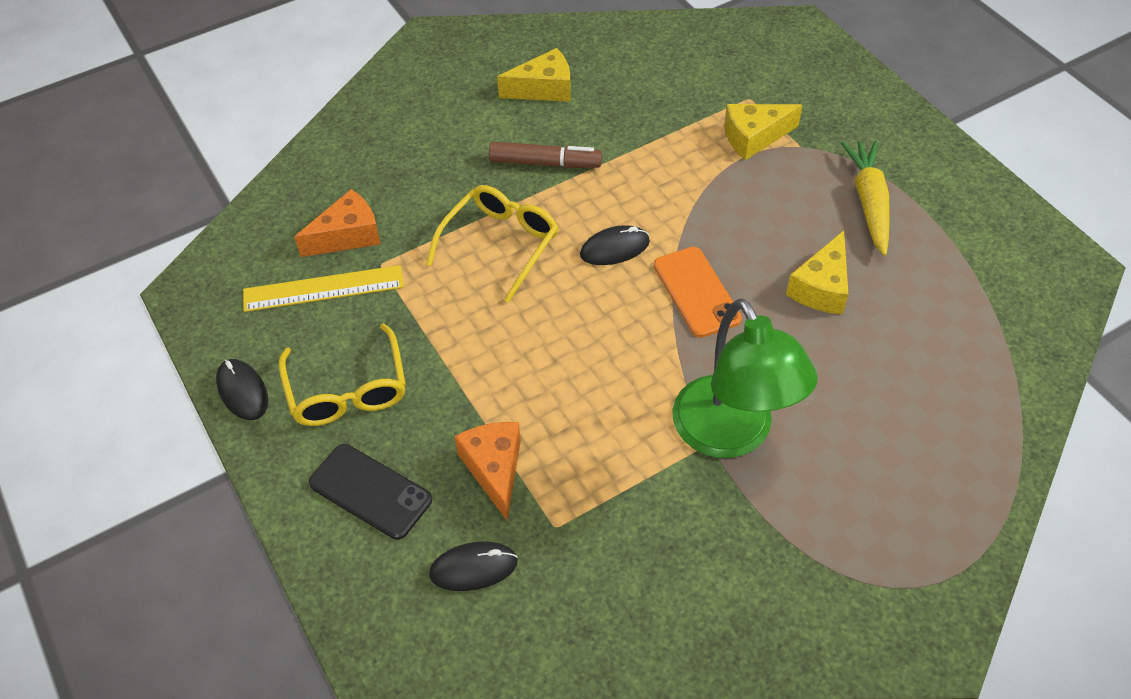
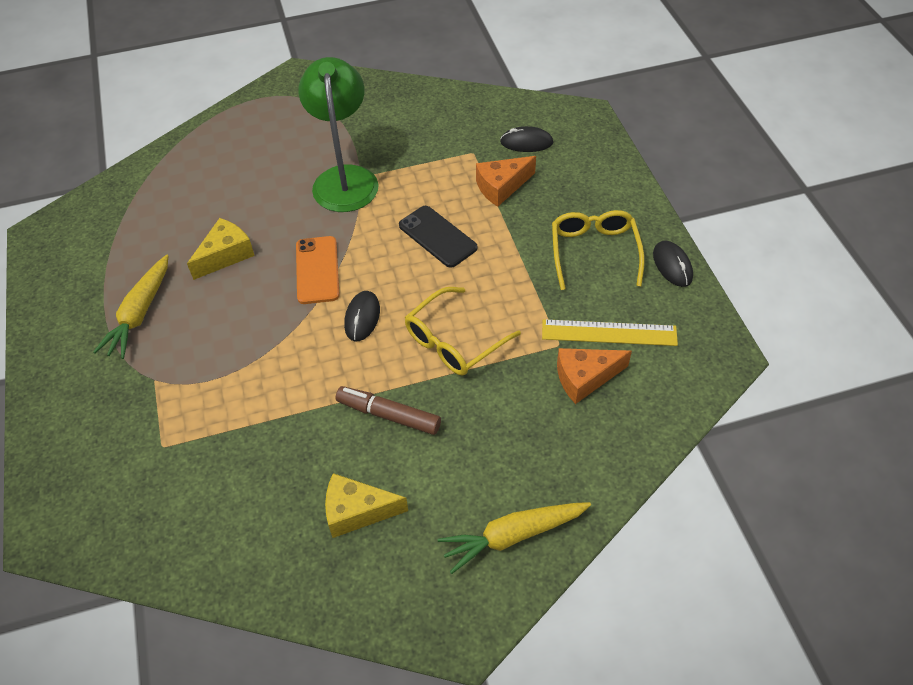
camera: 165 degrees left, 0 degrees up
black phone [309,444,432,540] -> black phone moved to [399,206,477,268]
orange cheese [454,422,521,522] -> orange cheese turned 60 degrees clockwise [476,156,536,207]
black mouse [580,225,650,265] -> black mouse turned 75 degrees counterclockwise [344,291,380,342]
yellow cheese [724,104,803,160] -> none
none -> yellow carrot [438,502,591,574]

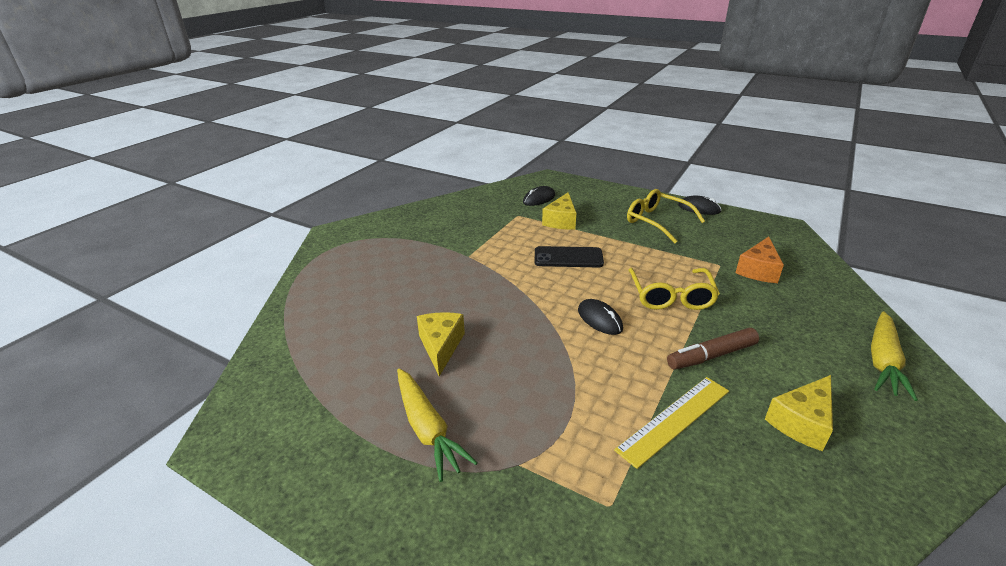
camera: 45 degrees left, 20 degrees down
orange phone [296,236,340,304] -> none
green lamp [298,57,379,212] -> none
orange cheese [476,156,536,207] -> yellow cheese [542,192,576,229]
yellow ruler [542,319,678,346] -> yellow ruler moved to [614,377,729,469]

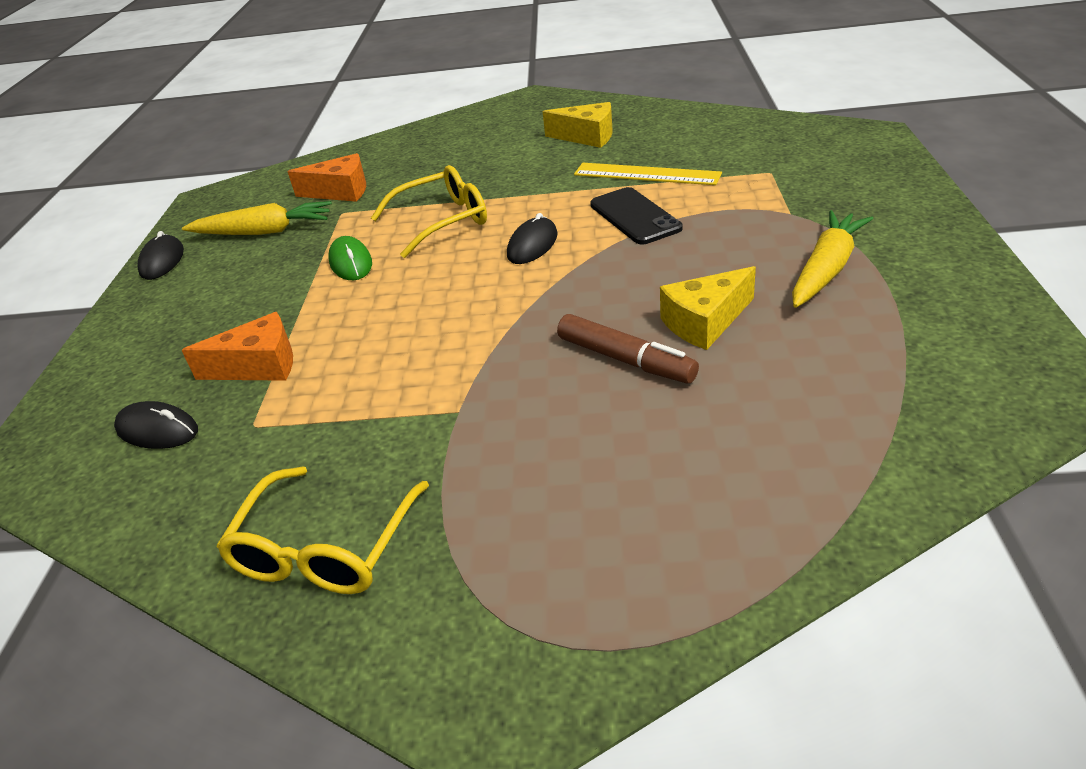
camera: 115 degrees left, 5 degrees up
black phone [535,246,604,268] -> black phone moved to [590,187,683,244]
yellow cheese [542,192,576,229] -> orange cheese [182,312,293,381]
yellow glasses [627,189,705,243] -> yellow glasses moved to [216,466,429,594]
brown marker [667,328,759,370] -> brown marker moved to [557,314,699,383]
yellow carrot [871,311,918,401] -> yellow carrot moved to [182,201,332,235]
none -> green mouse [328,236,372,280]

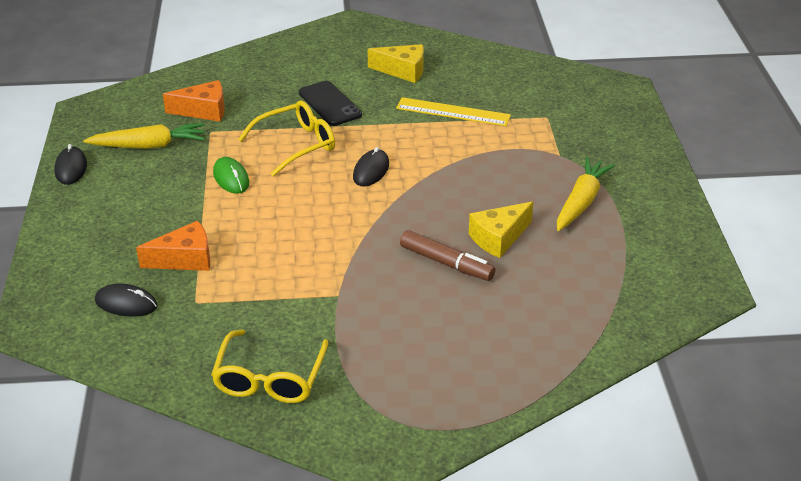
camera: 10 degrees left, 0 degrees up
black phone [590,187,683,244] -> black phone moved to [299,81,362,126]

